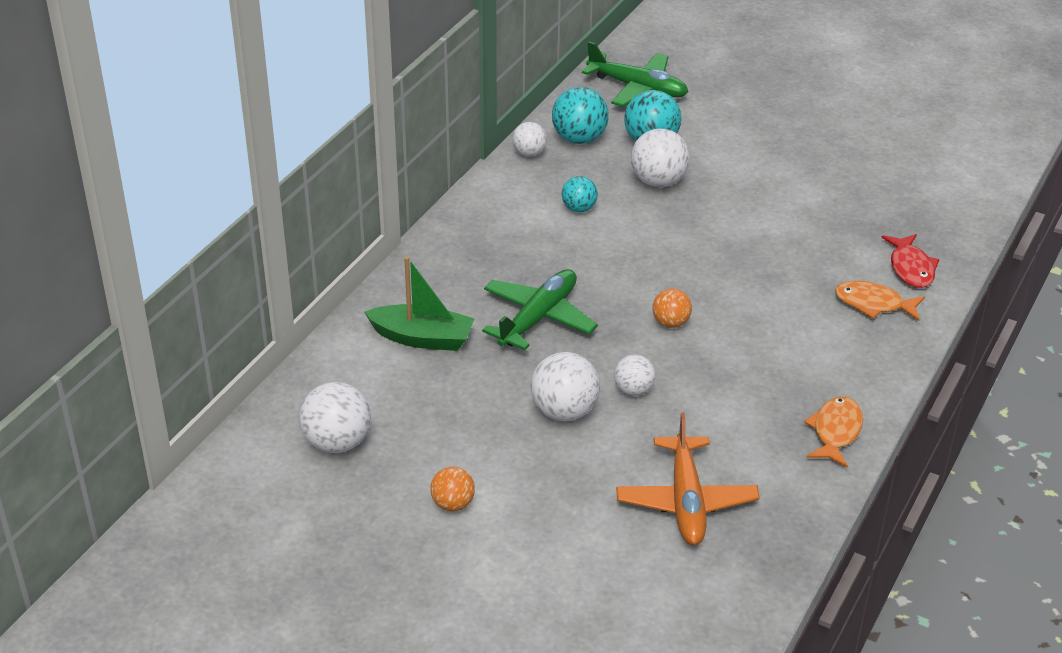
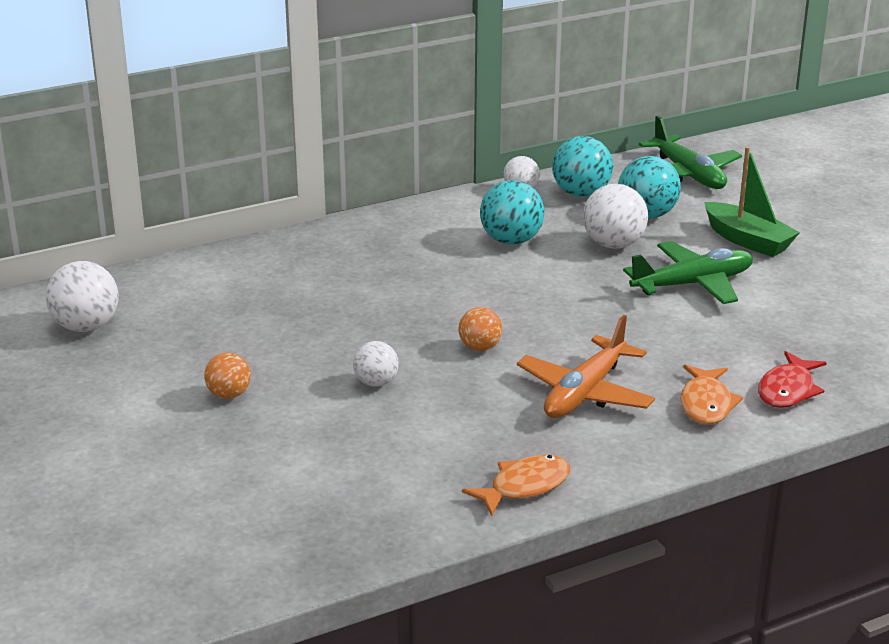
camera: 35 degrees right, 10 degrees down
green boat [364,256,475,351] -> green boat moved to [704,147,800,257]
orange ball [430,467,475,511] -> orange ball moved to [204,353,251,399]
green plane [482,269,598,350] -> green plane moved to [623,241,753,304]
white ball [530,352,600,421] -> none
turquoise ball [561,176,598,212] -> turquoise ball [480,180,544,245], size x1.65
orange plane [616,413,760,545] -> orange plane moved to [517,315,655,418]
orange fish [835,281,925,321] -> orange fish turned 135 degrees counterclockwise [680,365,743,424]

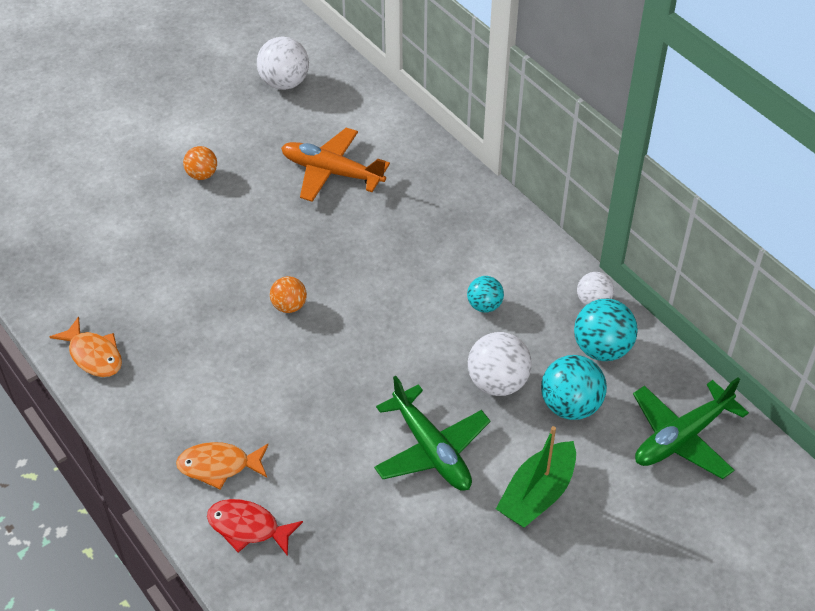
camera: 80 degrees right, 20 degrees up
white ball [353,341,399,387] -> none
turquoise ball [480,180,544,245] -> turquoise ball [467,276,504,313], size x0.61
orange plane [517,315,655,418] -> orange plane moved to [281,128,390,202]

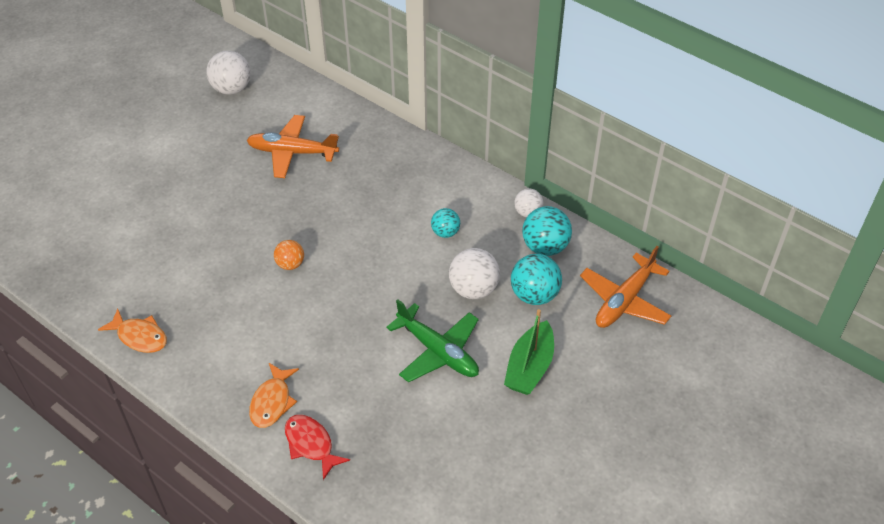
camera: 15 degrees left, 0 degrees up
orange fish [176,442,268,490] -> orange fish turned 60 degrees counterclockwise [249,363,299,428]
orange ball [183,146,217,180] -> none
red fish [207,499,303,556] -> red fish turned 45 degrees clockwise [285,415,350,480]
green plane [633,377,749,479] -> orange plane [580,246,671,328]

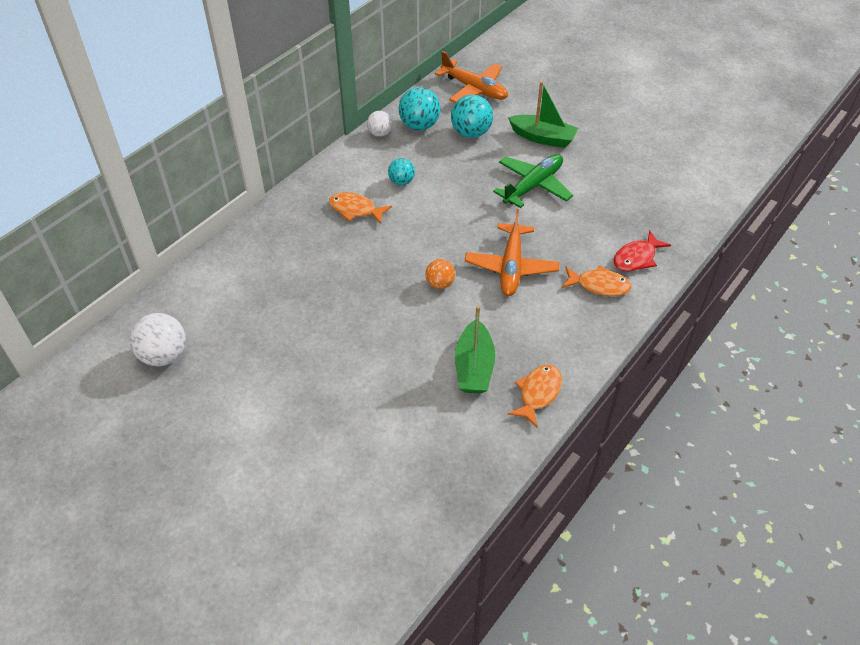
camera: 90 degrees left, 0 degrees up
orange plane [247,115,339,178] -> orange plane moved to [465,209,559,296]
white ball [449,248,500,299] -> none
none -> orange fish [329,192,392,224]
none -> green boat [455,306,495,394]

